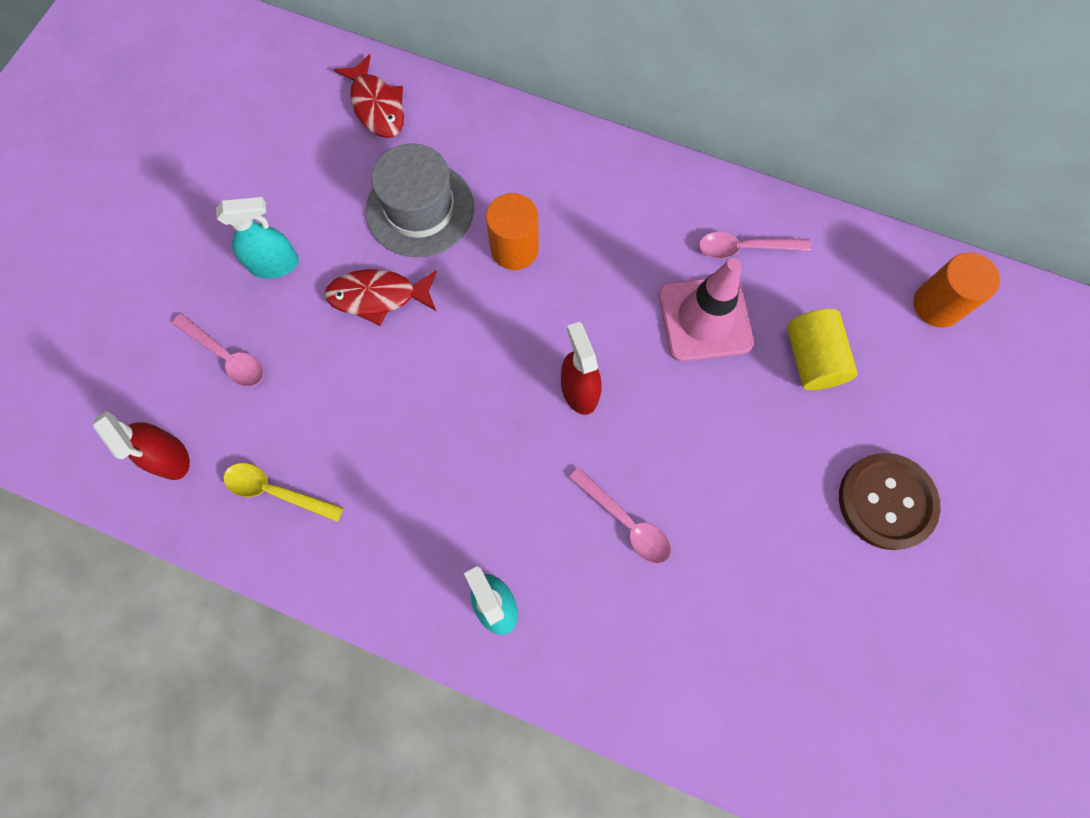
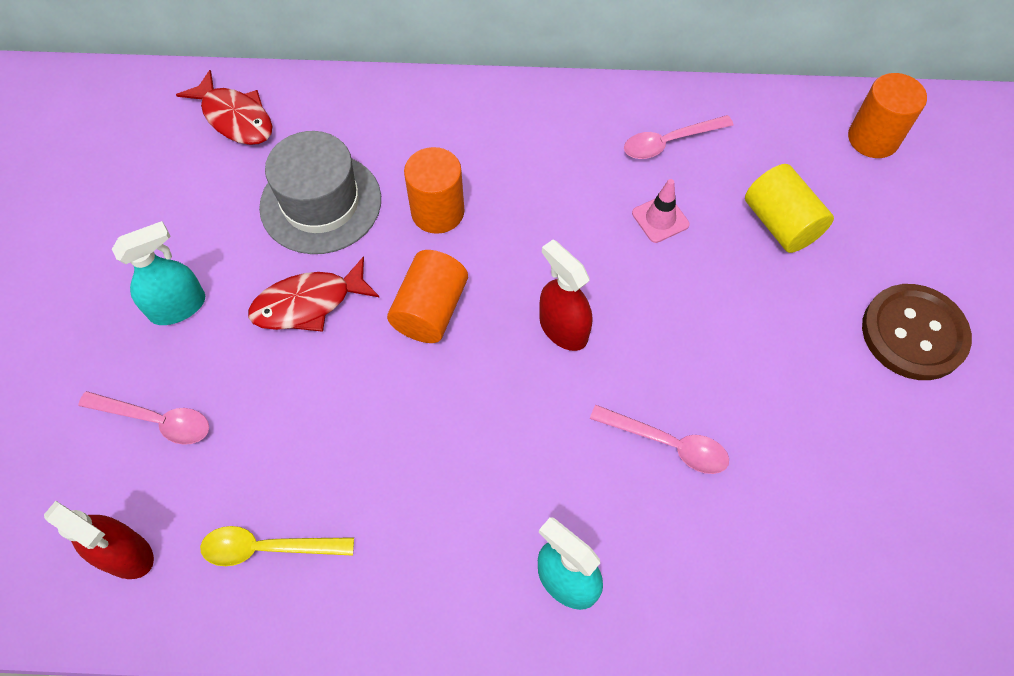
camera: 20 degrees left, 10 degrees down
pink traffic cone [659,258,754,362] -> pink traffic cone [632,179,690,243], size x0.50
none -> orange cylinder [387,250,468,343]

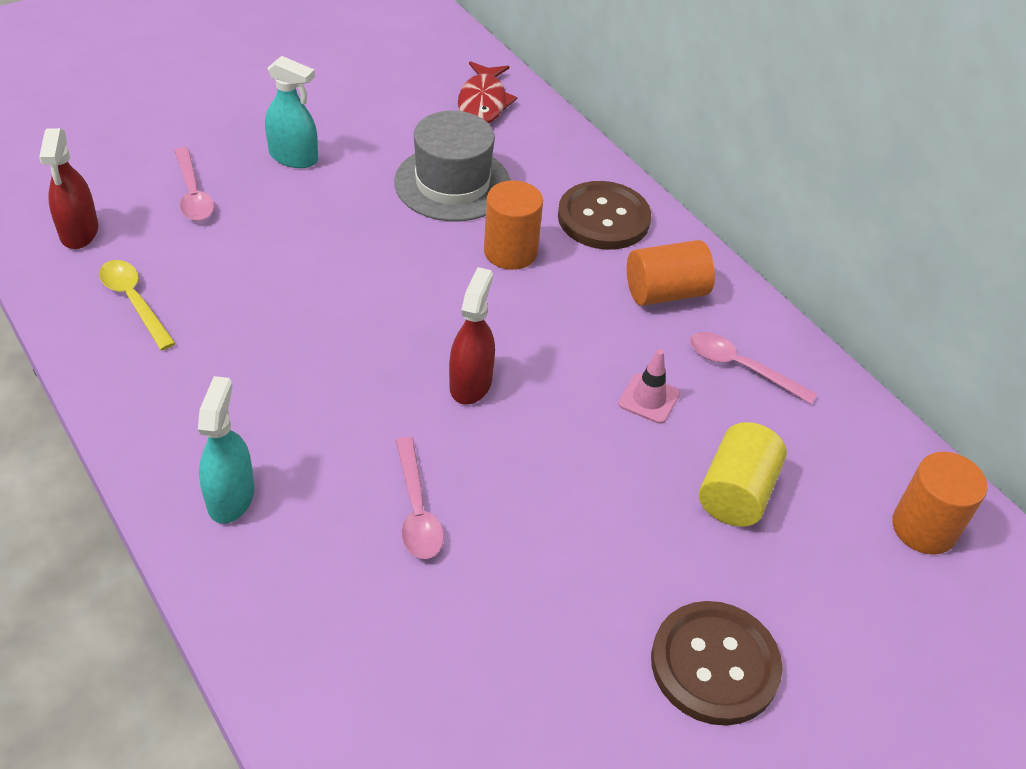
camera: 50 degrees right, 15 degrees down
red fish [248,256,379,332] -> none
orange cylinder [387,250,468,343] -> orange cylinder moved to [627,240,715,306]
none -> brown button [558,181,651,250]

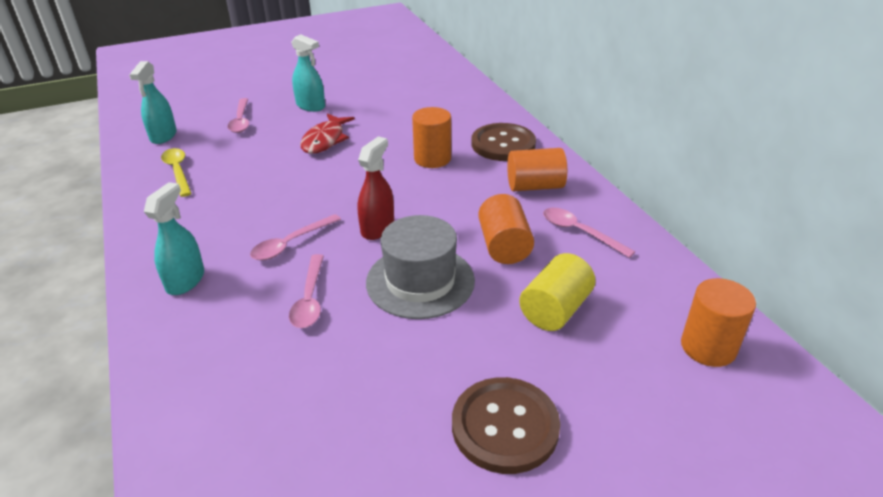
camera: 15 degrees right, 10 degrees down
red spray bottle [39,128,98,249] -> turquoise spray bottle [129,61,177,144]
grey hat [394,111,510,221] -> grey hat moved to [366,215,475,319]
red fish [458,61,517,123] -> red fish moved to [300,114,355,154]
pink traffic cone [618,349,680,424] -> orange cylinder [478,194,534,264]
none -> pink spoon [250,214,341,261]

